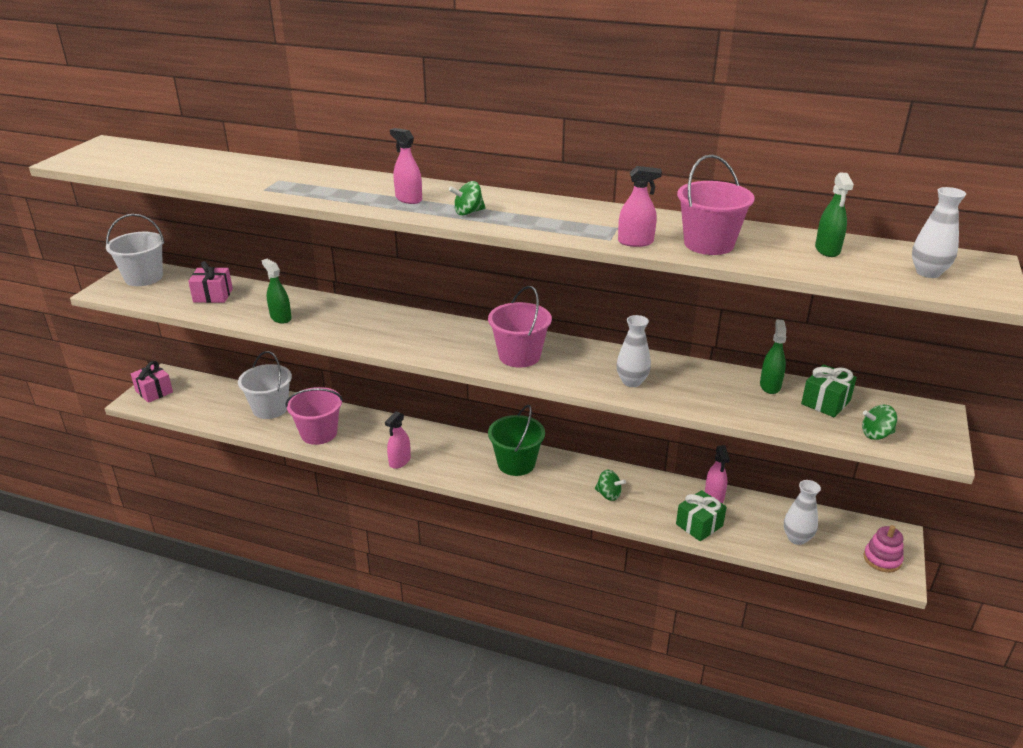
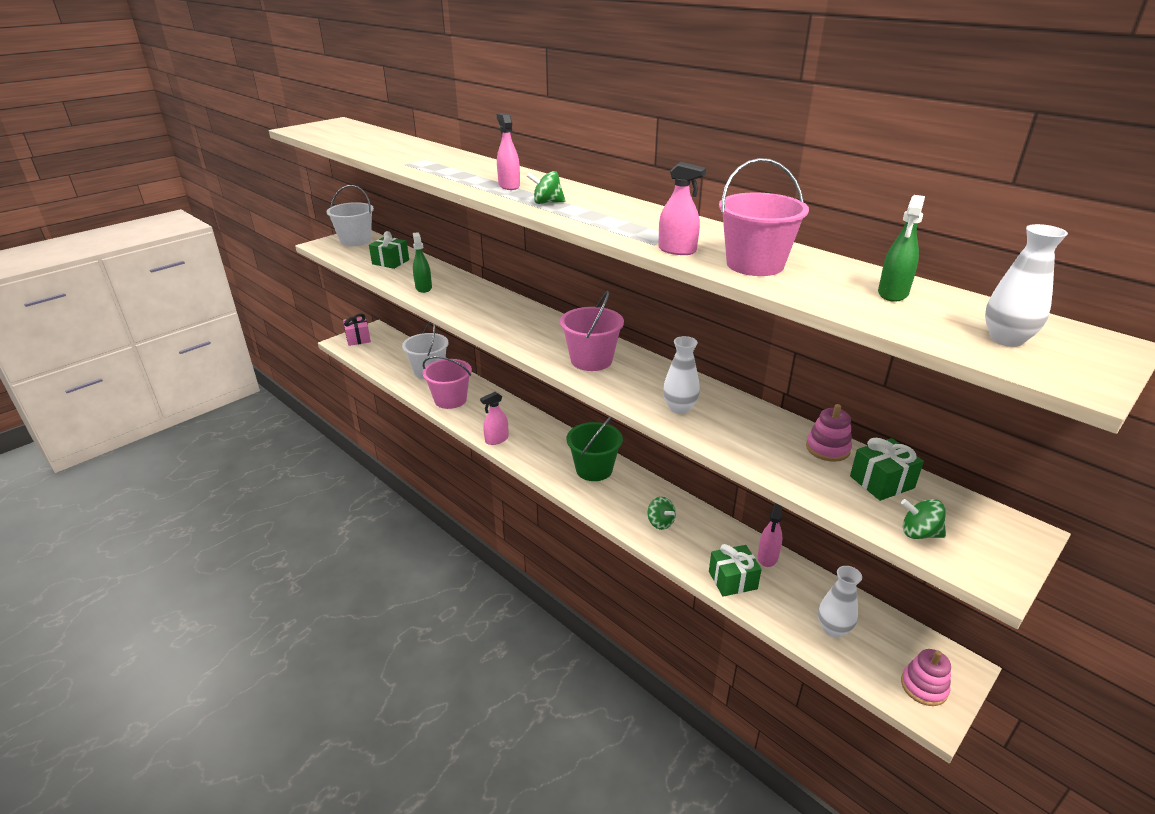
camera: 25 degrees right, 0 degrees up
pink gift [188,261,233,303] -> green gift [369,231,409,269]
green spray bottle [760,319,786,394] -> pink stacking toy [806,404,852,462]

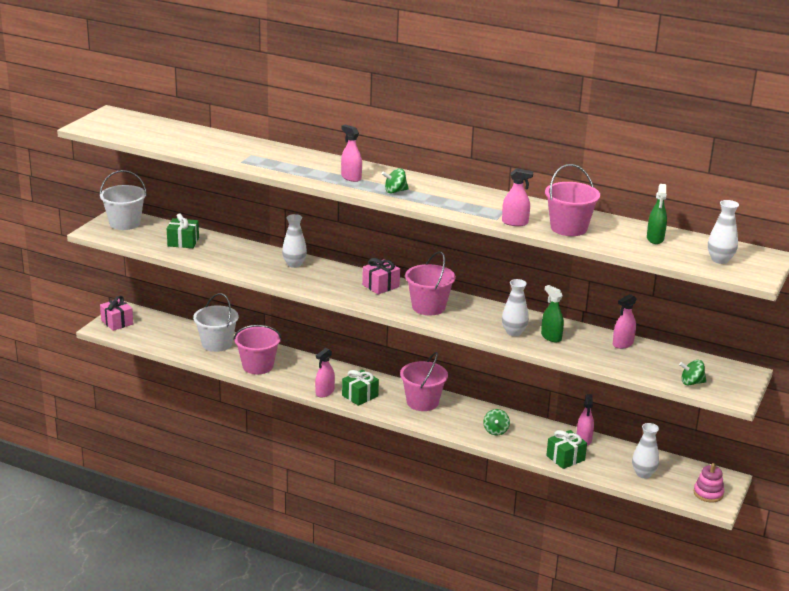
camera: 20 degrees left, 5 degrees down
green spray bottle [413,232,432,293] -> green spray bottle moved to [541,285,564,343]
green bucket [567,416,623,481] -> pink bucket [400,352,448,411]
green spinning top [648,497,676,530] -> green spinning top turned 60 degrees clockwise [483,409,510,435]
pink stacking toy [806,404,852,462] -> pink spray bottle [613,294,636,349]
green gift [850,438,924,501] -> green gift moved to [342,370,379,406]
none -> white vase [282,214,307,268]
none -> pink gift [362,258,400,295]

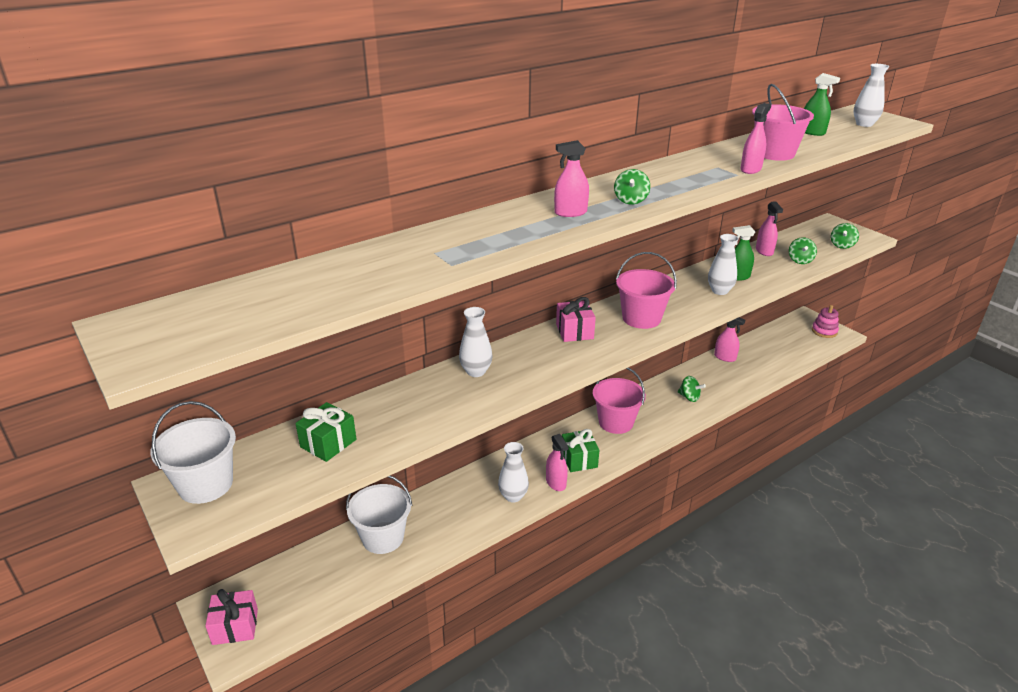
camera: 60 degrees left, 5 degrees up
pink bucket [234,325,282,374] -> none
green gift [546,430,587,469] -> none
white vase [632,423,659,478] -> white vase moved to [498,442,529,502]
none -> green spinning top [789,237,817,264]

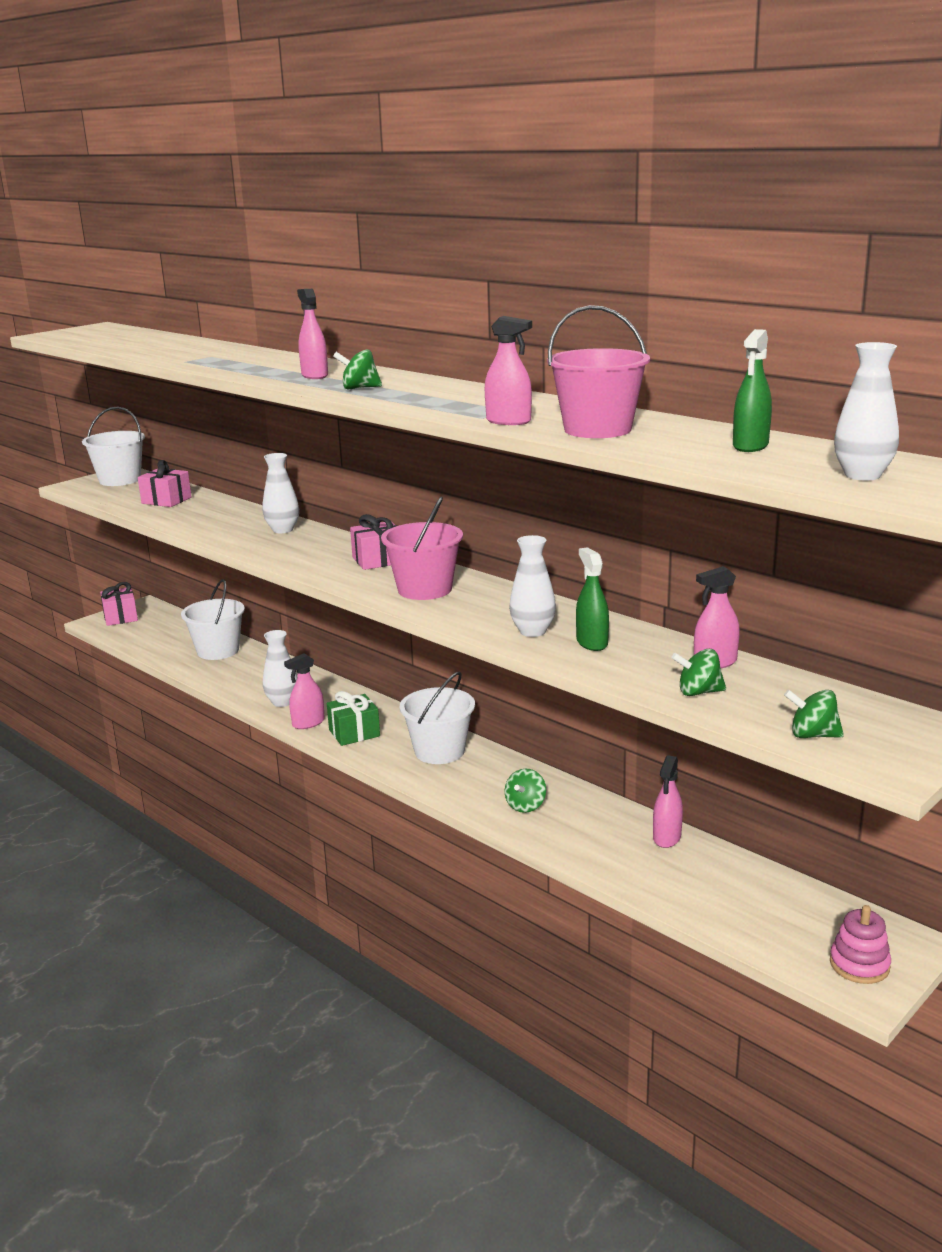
camera: 80 degrees right, 10 degrees down
green gift [295,402,356,462] -> pink gift [138,460,192,507]
pink bucket [593,368,646,434] -> white bucket [400,672,475,764]

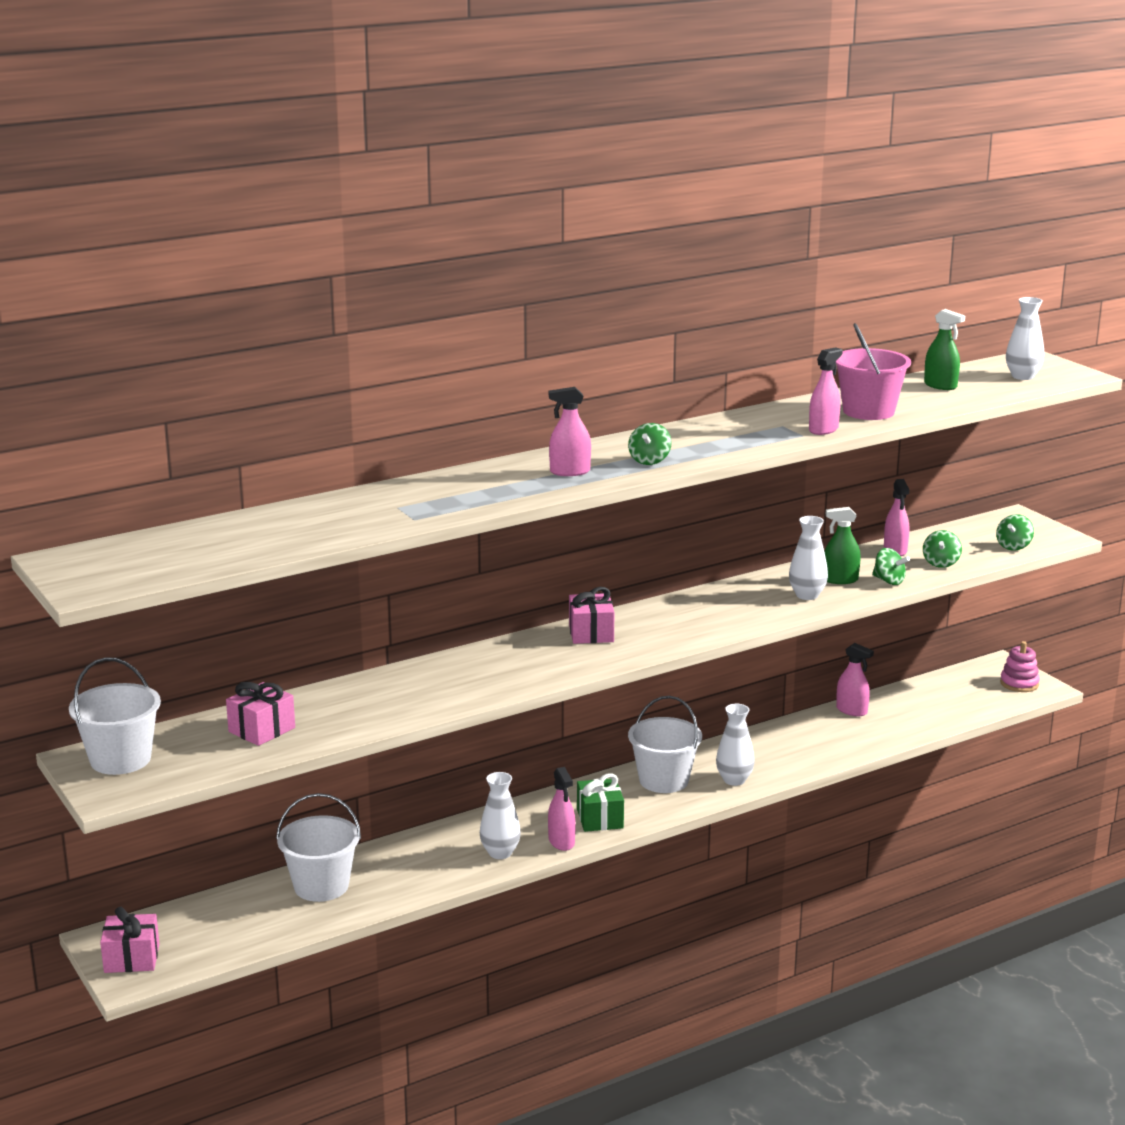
camera: 75 degrees left, 0 degrees up
white vase [263,453,299,533] -> white vase moved to [716,704,755,786]
pink bucket [381,497,463,600] -> none
green spinning top [505,769,546,813] -> green spinning top moved to [872,548,910,585]

